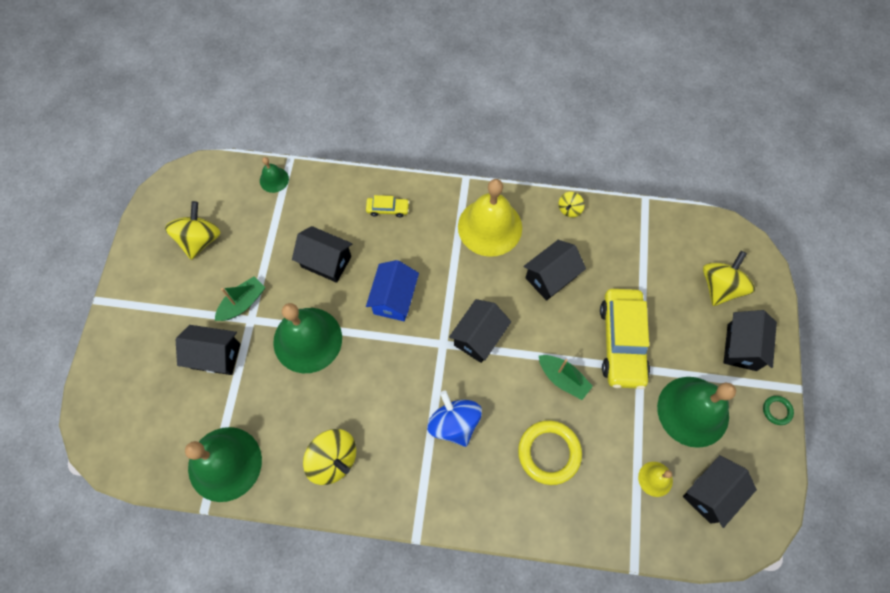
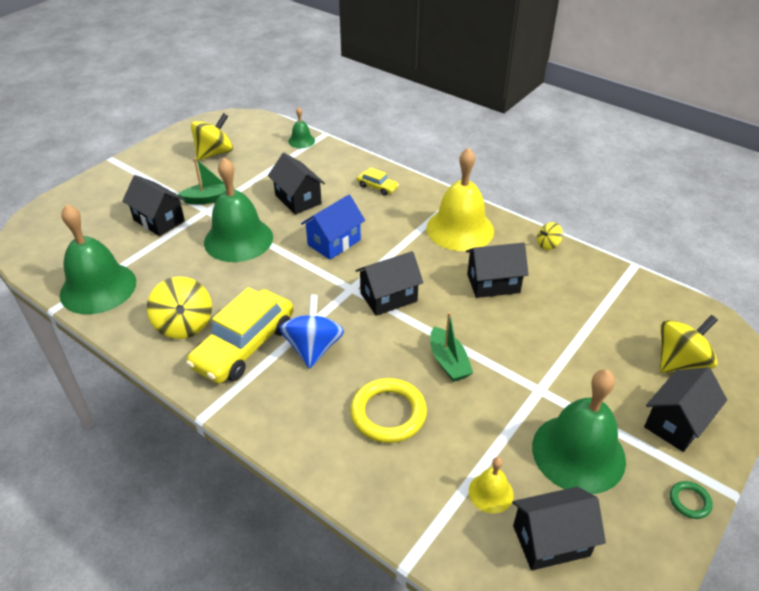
camera: 30 degrees right, 25 degrees down
yellow car [600,289,650,389] -> yellow car moved to [186,287,294,383]

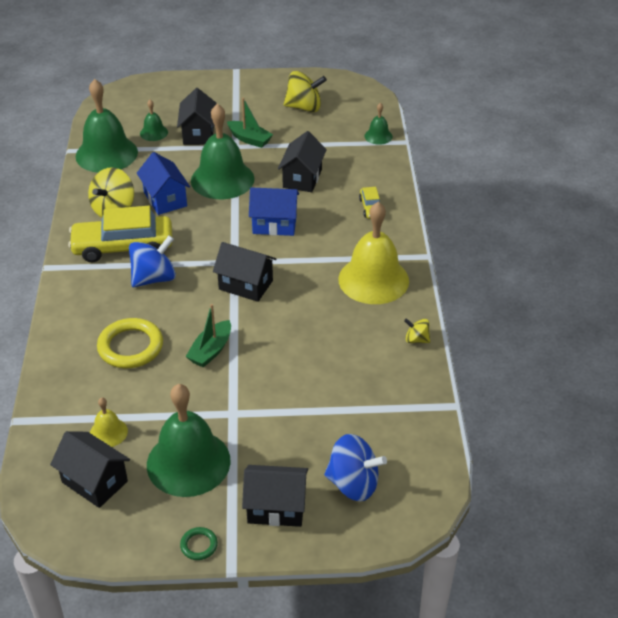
camera: 50 degrees right, 0 degrees up
black house [466,243,529,298] -> none
yellow spinning top [660,315,718,373] -> blue spinning top [324,434,387,502]
none -> blue house [137,152,190,215]
none -> green bell [140,100,168,141]

